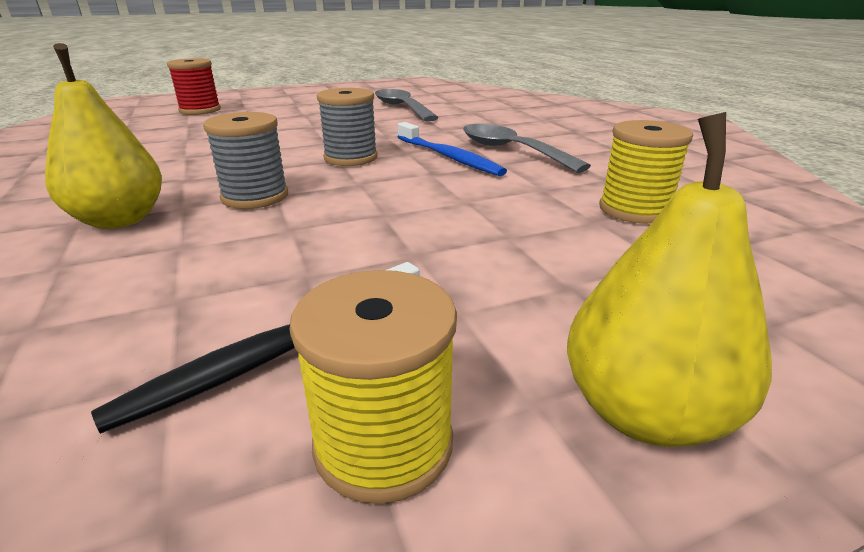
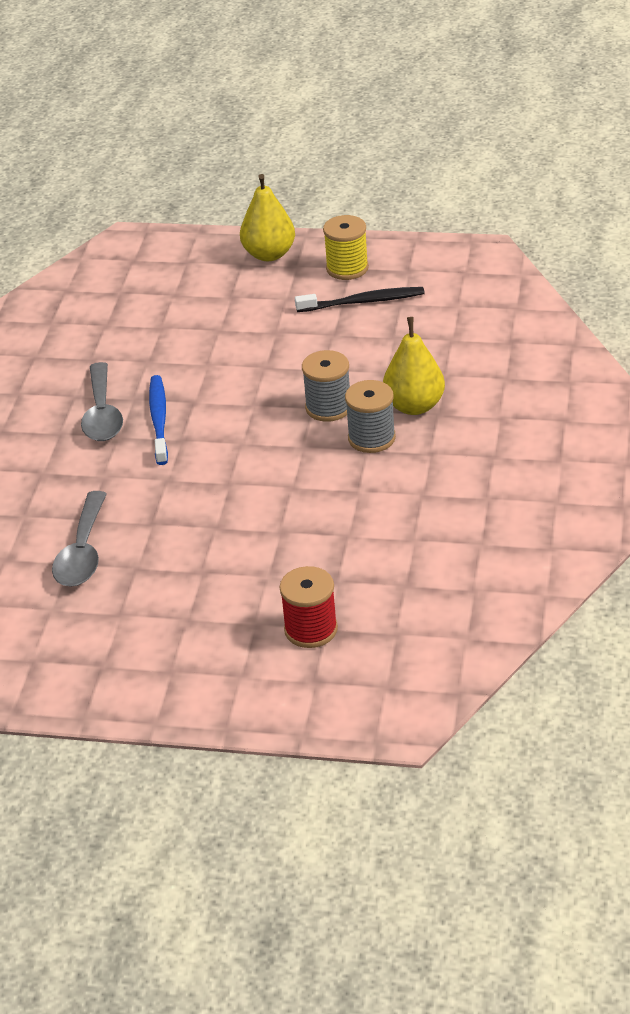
camera: 145 degrees left, 10 degrees up
grey spool [317,88,378,166] -> grey spool moved to [345,380,396,453]
yellow spool [599,120,693,224] -> none

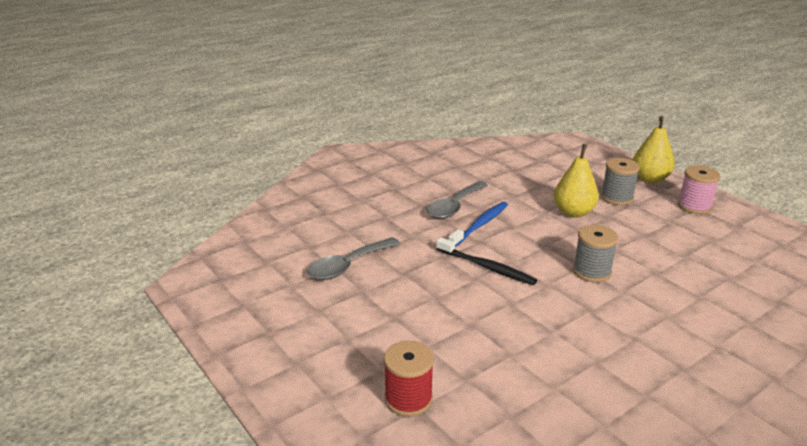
camera: 40 degrees right, 10 degrees down
black toothbrush [295,287,425,312] -> black toothbrush moved to [436,237,537,285]
yellow spool [323,215,369,280] -> pink spool [678,166,720,214]
grey spool [345,380,396,453] -> grey spool moved to [601,158,640,205]
yellow pear [383,317,445,415] -> yellow pear moved to [554,144,599,218]

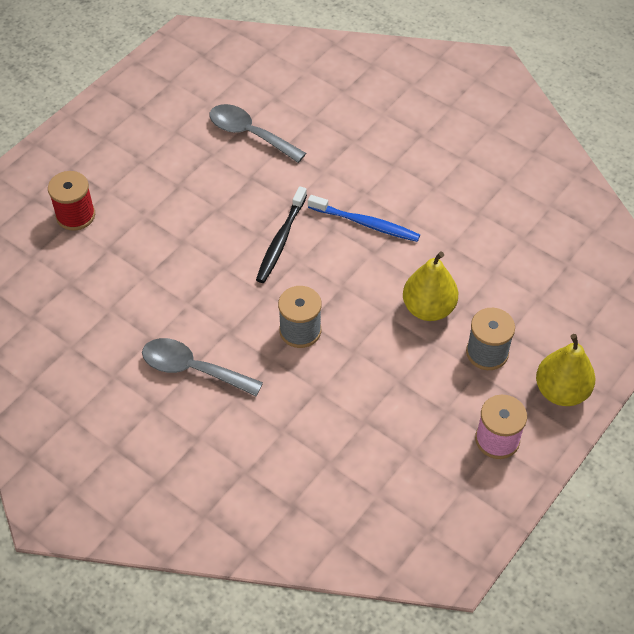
camera: 75 degrees right, 25 degrees up
grey spoon [427,181,488,219] -> grey spoon moved to [142,338,263,396]

